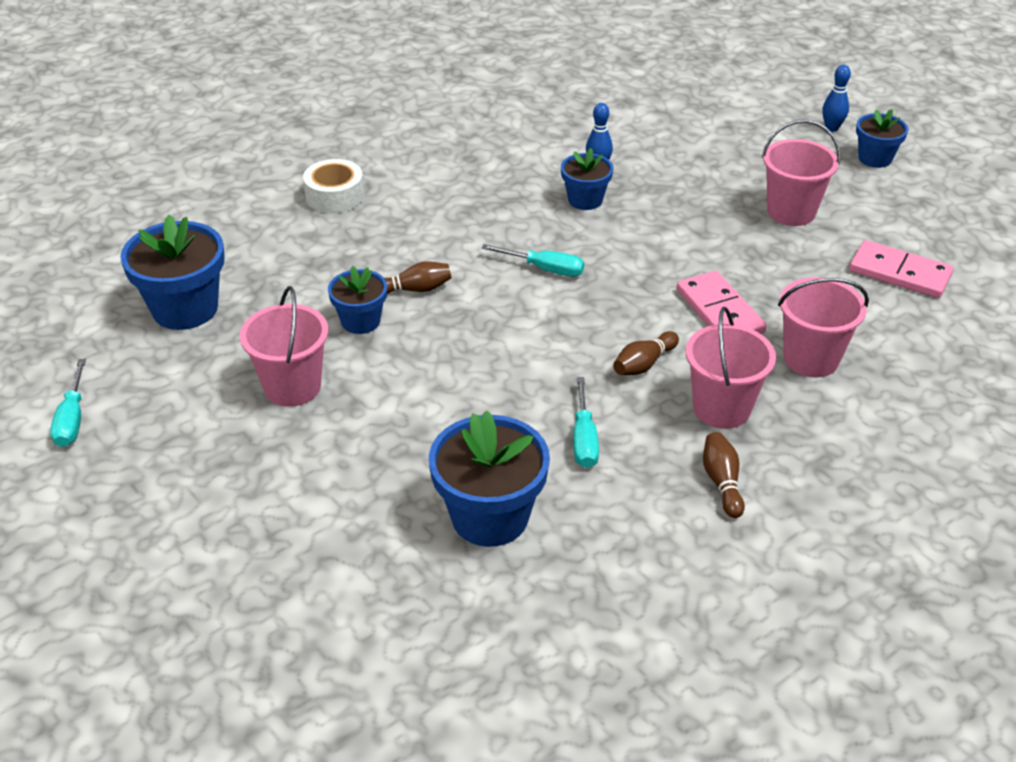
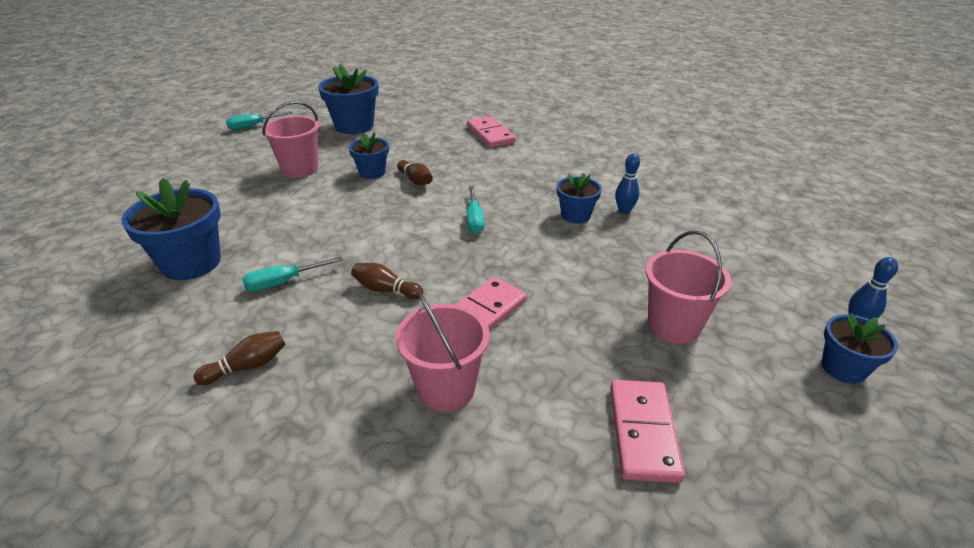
camera: 65 degrees right, 5 degrees down
white tape [303,159,364,213] -> pink domino [467,116,516,148]
pink bucket [686,307,776,429] -> none

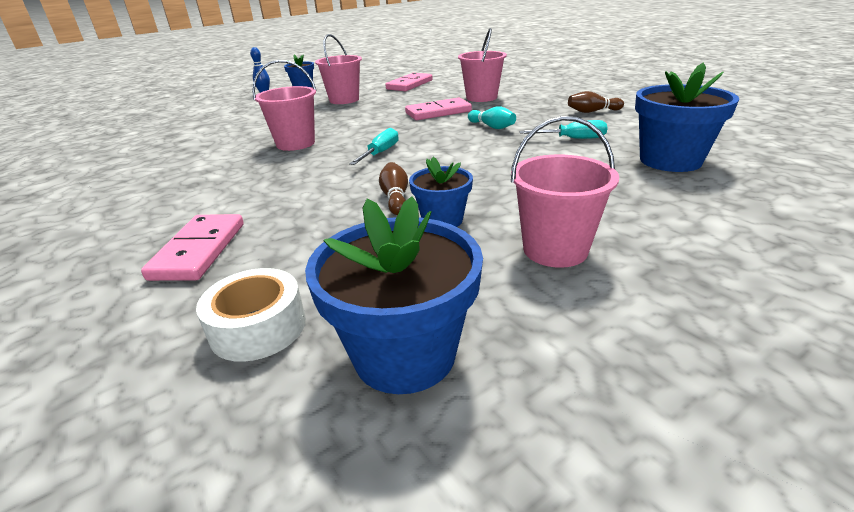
camera: 150 degrees left, 5 degrees down
turquoise screwdriver [226,111,292,130] -> none
brown bowling pin [351,263,423,299] -> turquoise bowling pin [468,106,516,129]
blue flower pot [557,173,602,224] -> pink bucket [252,60,317,151]
blue bowling pin [615,154,640,214] -> none
none -> white tape [196,268,306,362]

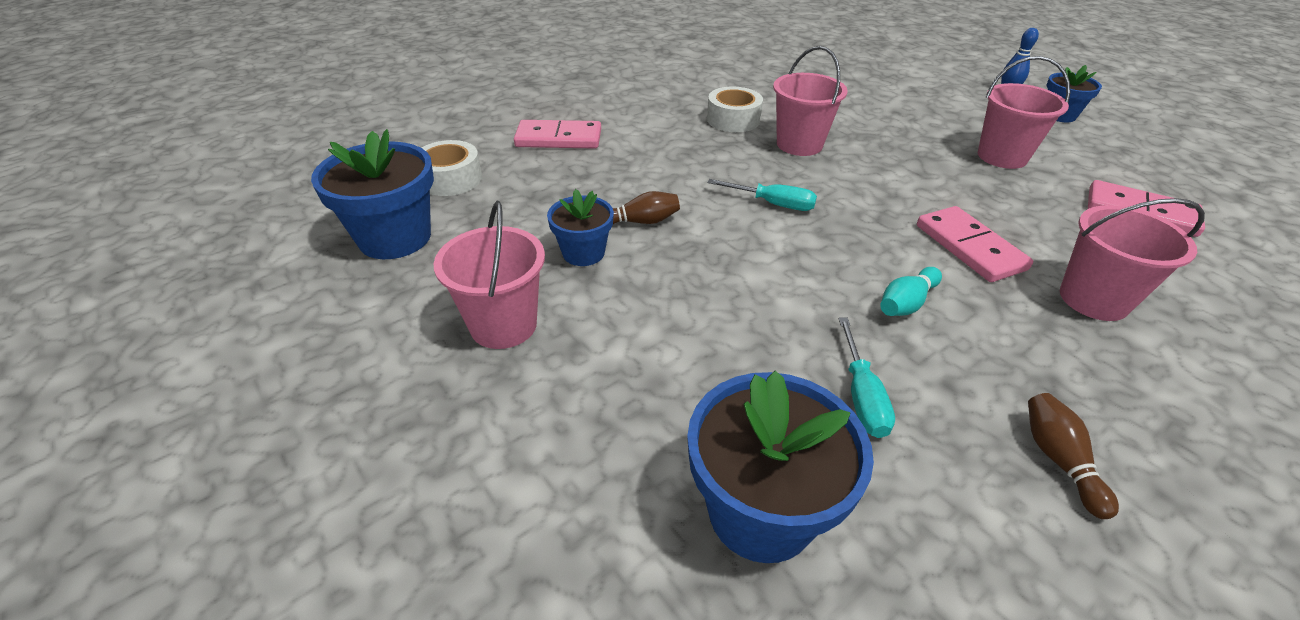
camera: 85 degrees right, 10 degrees up
none -> white tape [707,87,763,132]

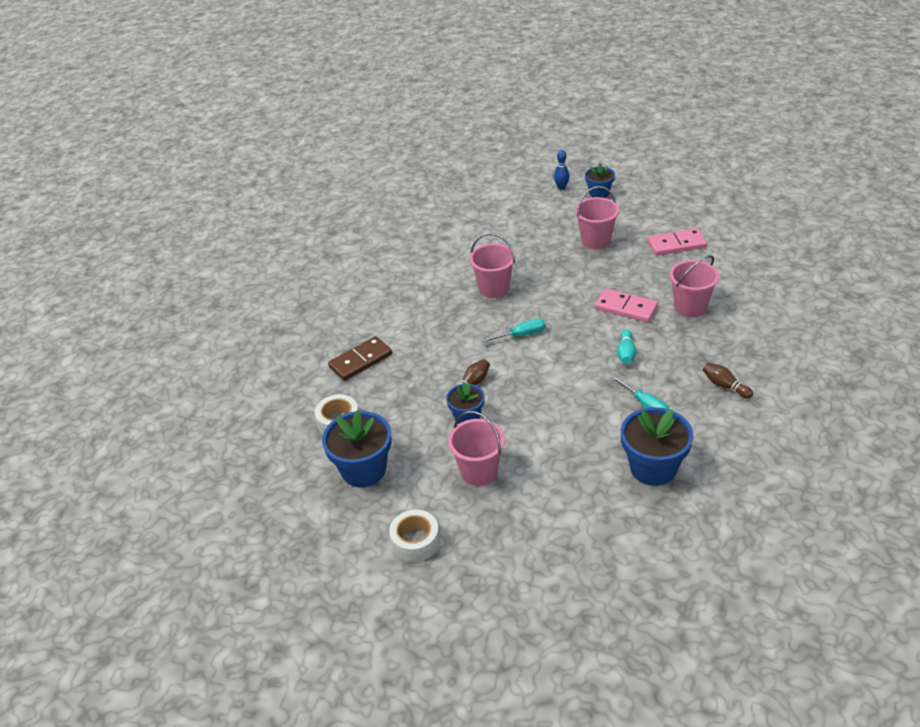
camera: 35 degrees left, 0 degrees up
pink domino [514,120,601,149] -> brown domino [328,336,392,381]
white tape [707,87,763,132] -> white tape moved to [389,510,440,562]

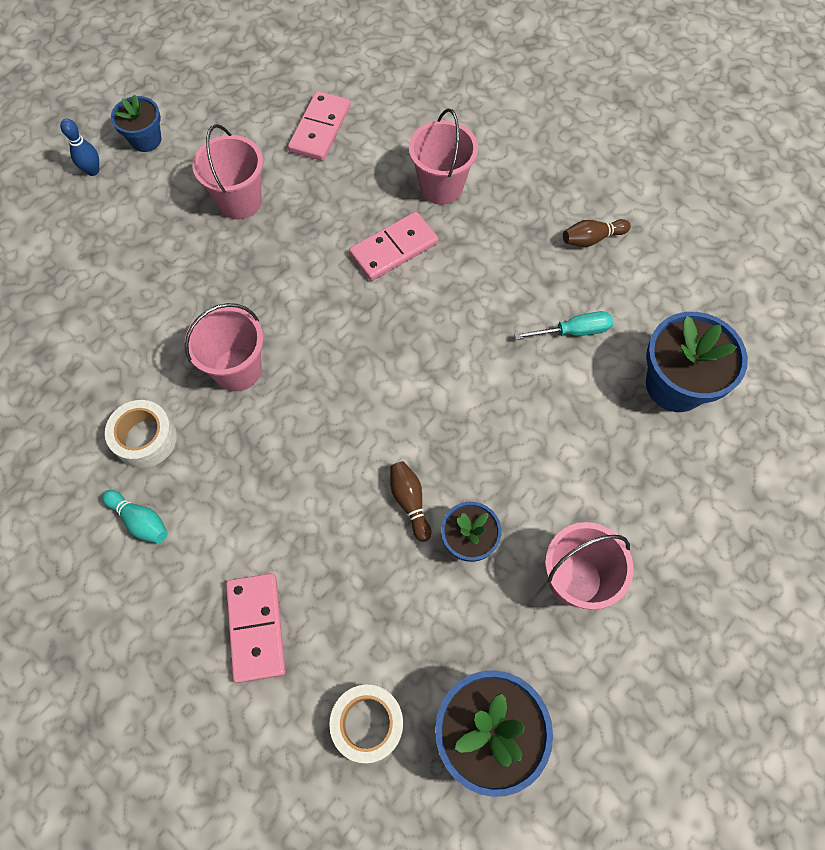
camera: 65 degrees left, 25 degrees up
brown domino [328,336,392,381] -> pink domino [226,573,285,683]
white tape [389,510,440,562] -> white tape moved to [105,400,177,468]
turquoise screwdriver [481,319,546,342] -> none
turquoise bowling pin [617,329,636,365] -> turquoise bowling pin moved to [102,490,168,544]

